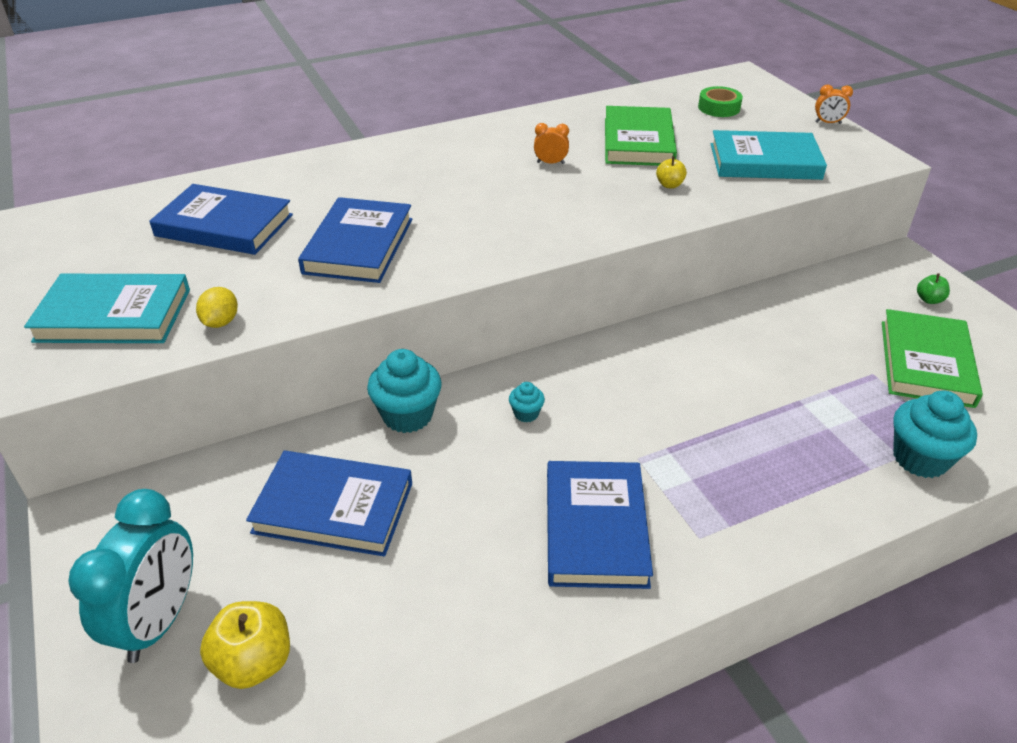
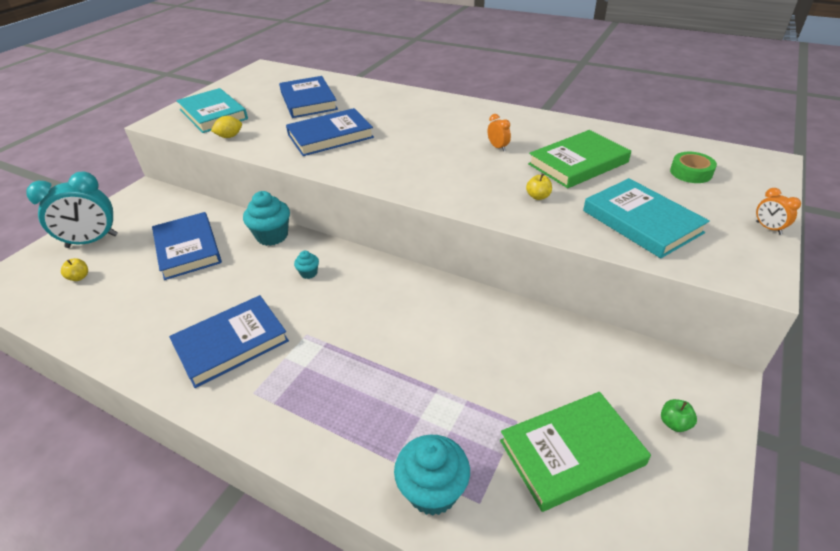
camera: 55 degrees right, 0 degrees up
yellow apple [200,601,290,689] -> yellow apple [61,258,88,281], size x0.54

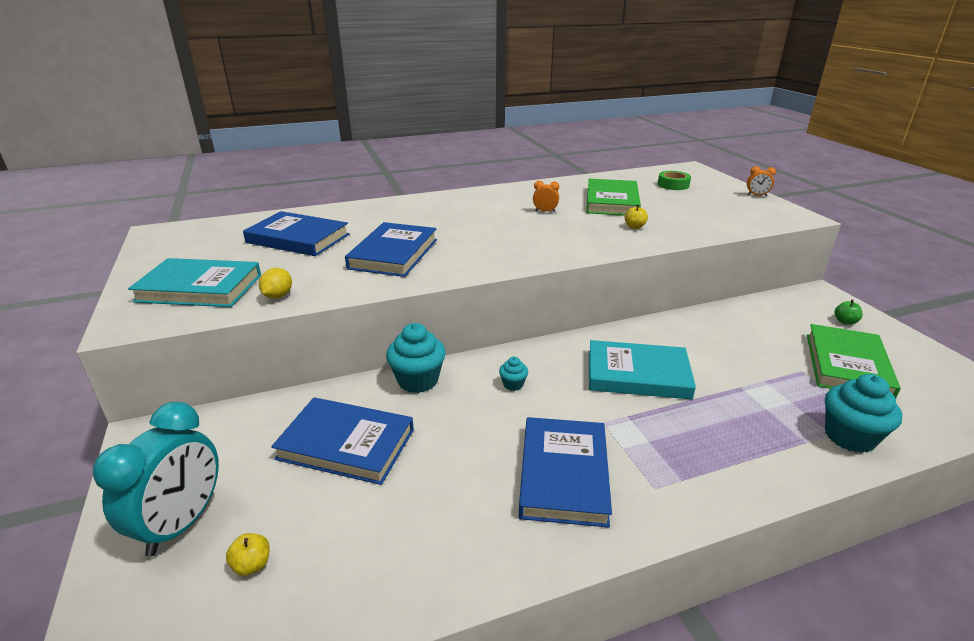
camera: 50 degrees left, 10 degrees down
turquoise book [583,178,710,258] -> turquoise book moved to [589,340,696,400]

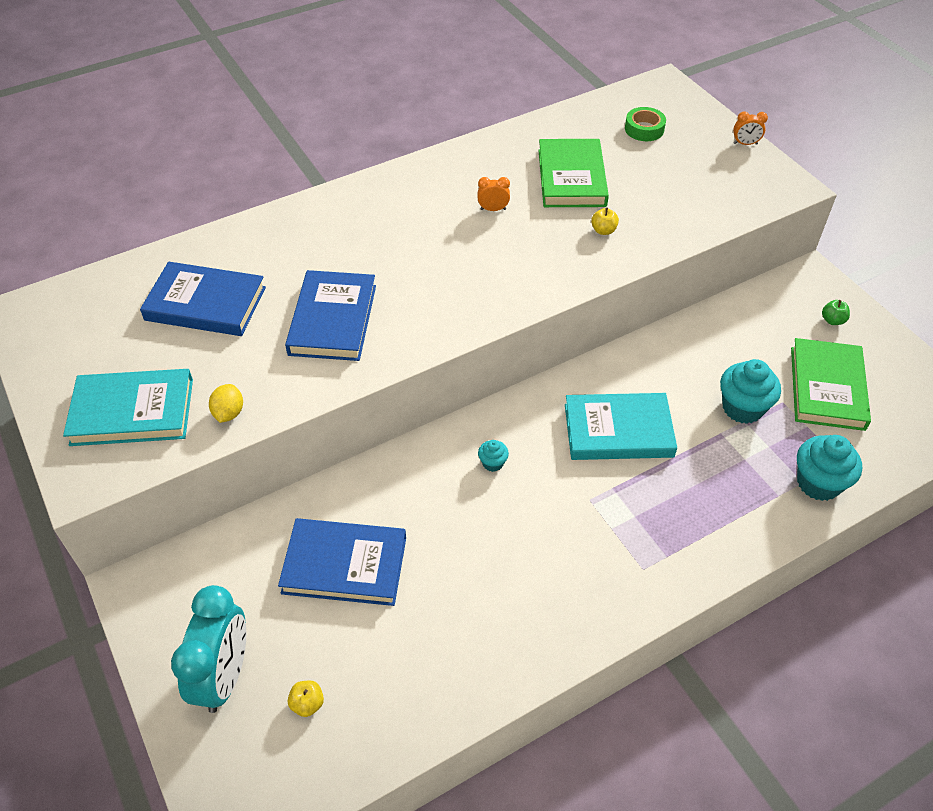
camera: 10 degrees left, 20 degrees up
turquoise cupcake [386,323,446,393] -> turquoise cupcake moved to [720,359,781,424]
blue book [519,417,612,528] -> none

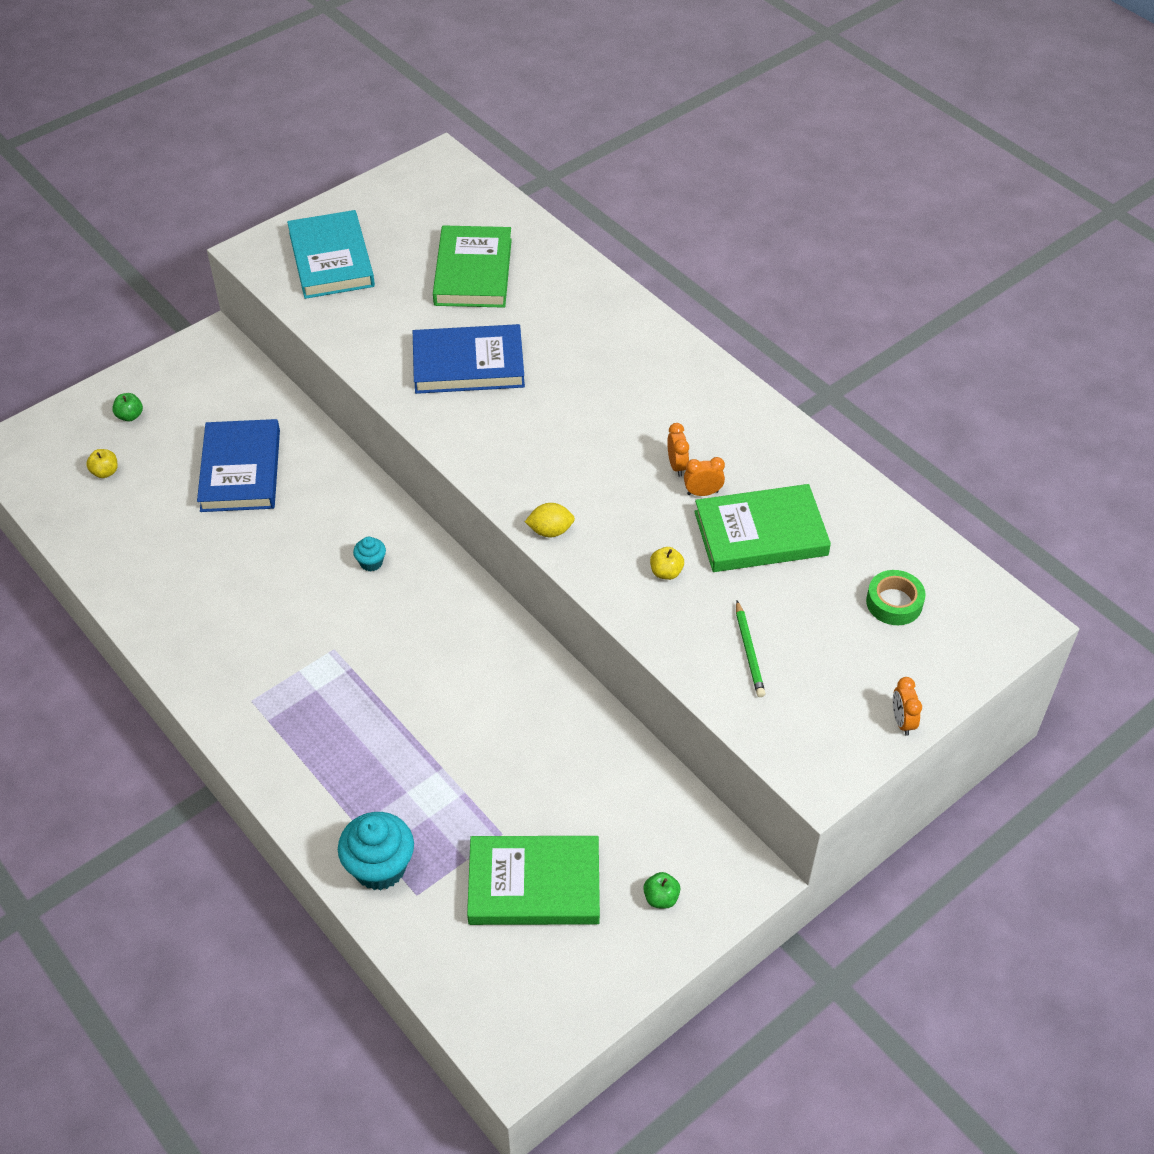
camera: 80 degrees right, 0 degrees up
blue book [140,262,266,336] -> green book [433,225,512,308]
turquoise clock [171,585,246,713] -> green apple [112,393,143,421]
yellow lemon [209,384,243,423] -> yellow lemon moved to [525,503,575,537]
turquoise book [565,393,677,460] -> none
turquoise cupcake [720,359,781,424] -> none
none -> orange clock [684,457,725,496]
none -> green pencil [736,601,766,697]

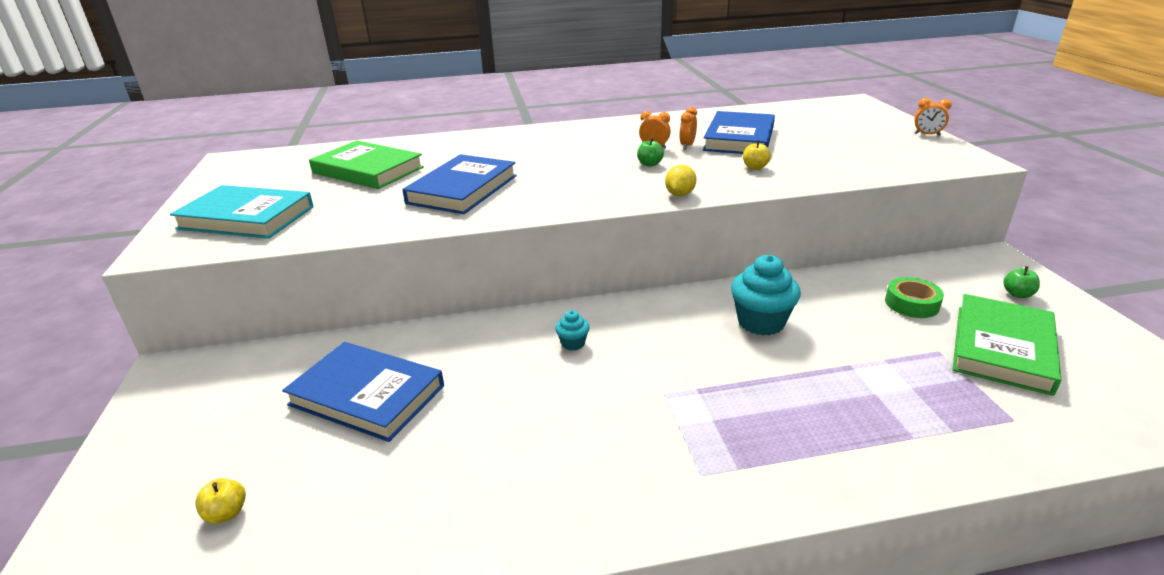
camera: 60 degrees left, 20 degrees down
green apple [112,393,143,421] -> green apple moved to [637,138,664,167]
turquoise cupcake [338,812,414,890] -> turquoise cupcake moved to [731,255,801,336]
green book [694,484,831,572] -> blue book [703,111,775,154]
green pencil [736,601,766,697] -> none
green tape [866,570,926,625] -> green tape moved to [885,277,944,318]

